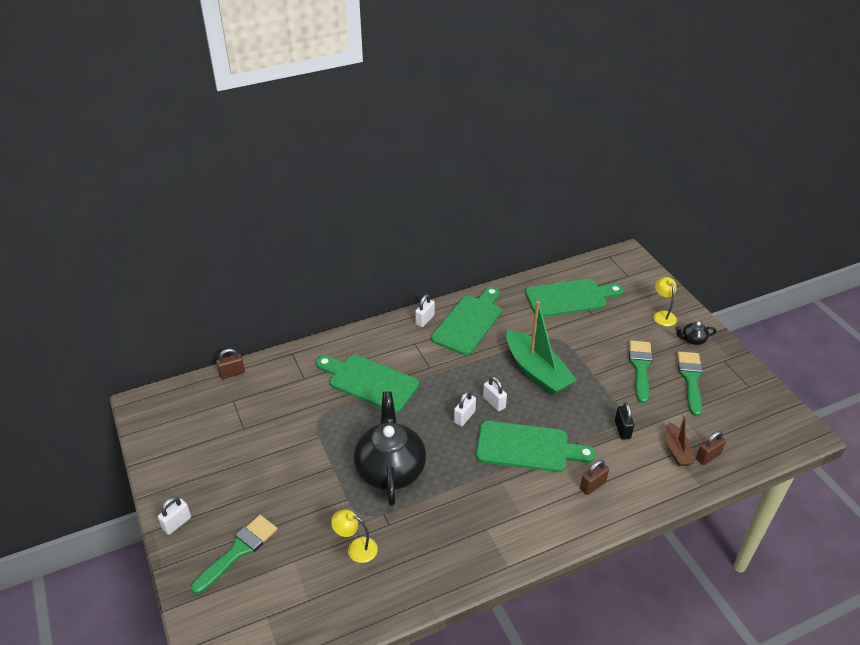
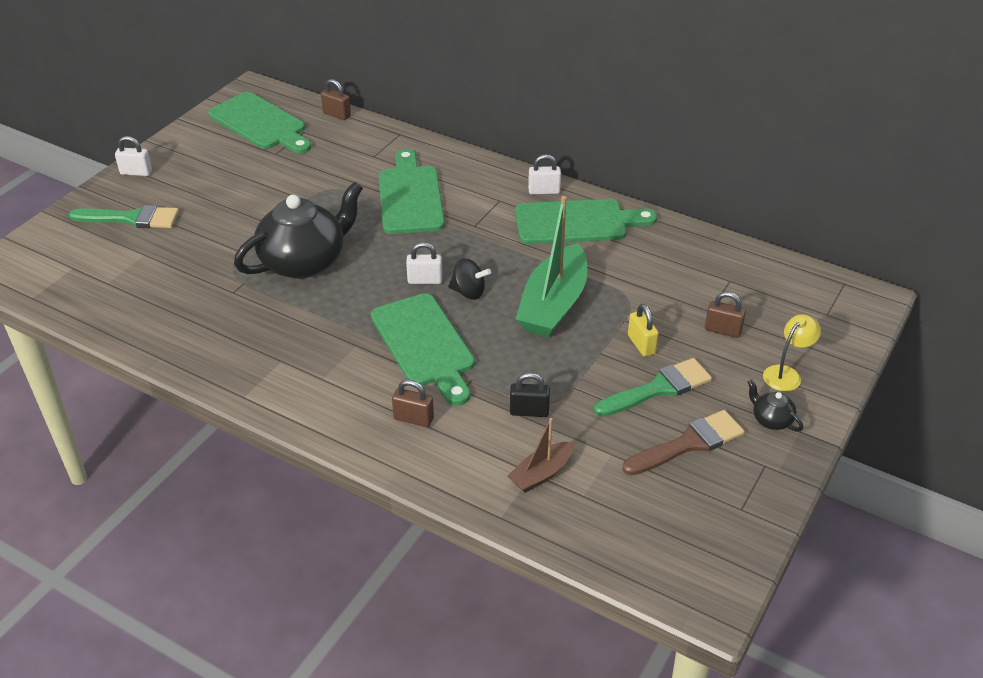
camera: 55 degrees right, 0 degrees up
yellow lamp [331,510,378,563] -> none
white padlock [483,376,507,411] -> black spinning top [448,258,491,300]
green cutting board [525,279,624,317] -> green cutting board moved to [208,92,312,154]
black padlock [615,402,634,440] -> black padlock turned 45 degrees clockwise [510,373,550,417]
green brush [677,352,703,416] -> brown brush [622,410,744,475]
brown padlock [696,431,726,465] -> brown padlock moved to [705,292,746,338]
none -> yellow padlock [628,304,659,357]

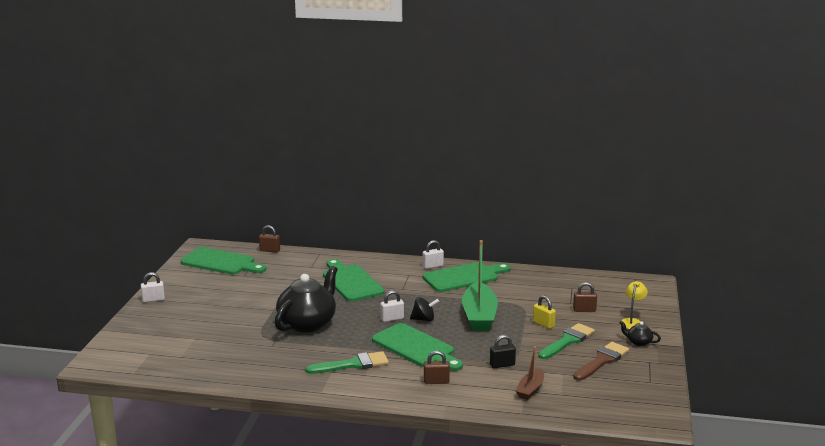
camera: 20 degrees left, 20 degrees down
green brush [69,205,179,228] -> green brush moved to [306,351,389,374]

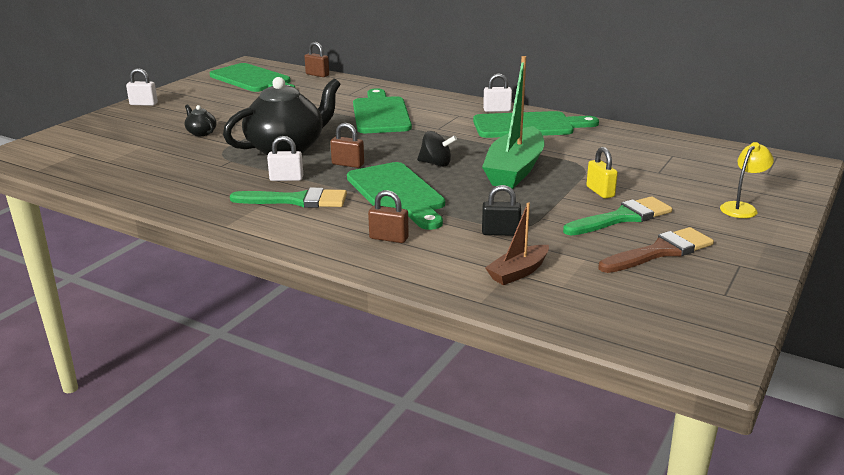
camera: 20 degrees right, 5 degrees up
white padlock [381,291,404,322] -> white padlock moved to [267,136,303,181]
brown padlock [573,282,597,312] -> brown padlock moved to [330,123,364,168]
black teapot [620,321,661,346] -> black teapot moved to [185,104,217,136]

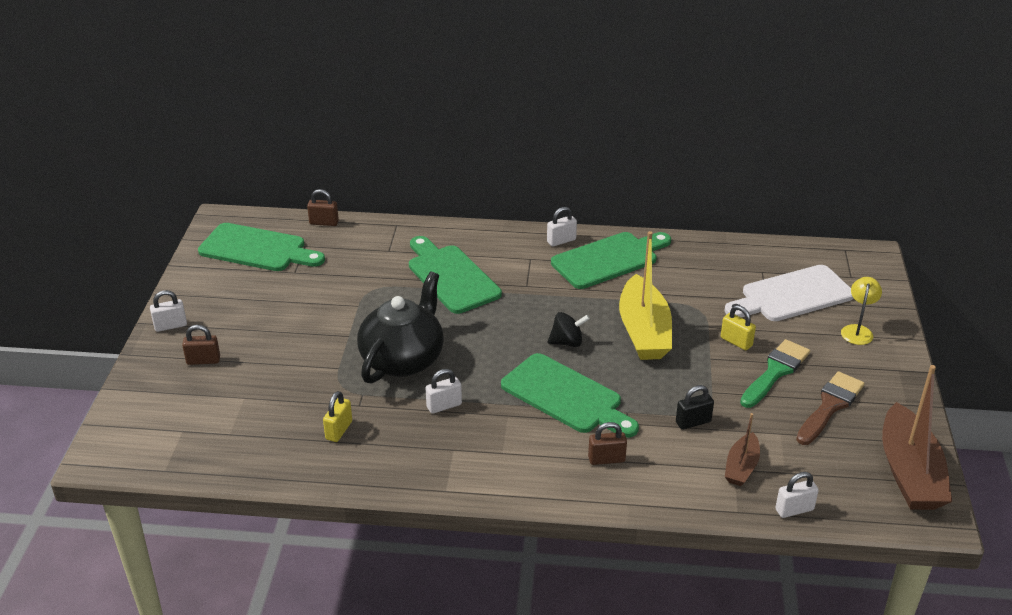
camera: 25 degrees left, 10 degrees up
black teapot [185,104,217,136] -> none
green brush [230,187,347,208] -> none
brown padlock [330,123,364,168] -> brown padlock moved to [182,325,220,365]
green boat [482,56,544,189] -> yellow boat [619,231,672,360]
none -> yellow padlock [323,391,352,442]
none -> white cutting board [725,265,853,321]
none -> white padlock [775,472,819,518]
none -> brown boat [882,365,952,510]

